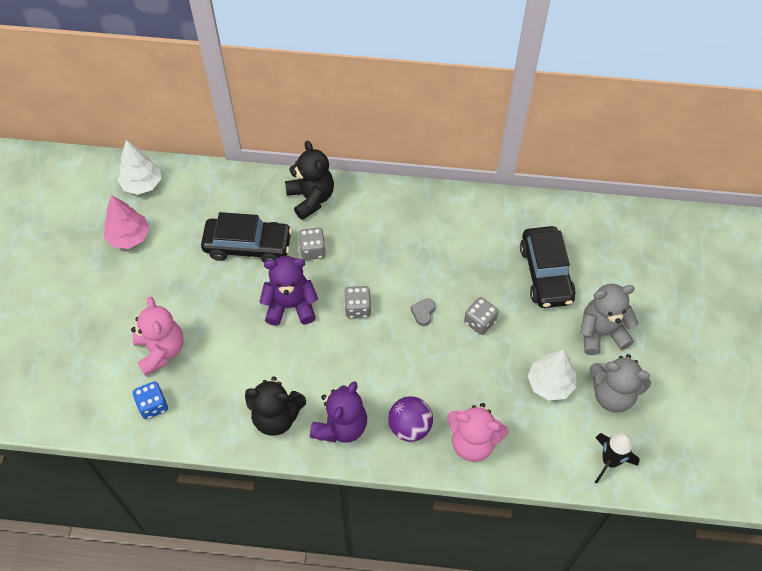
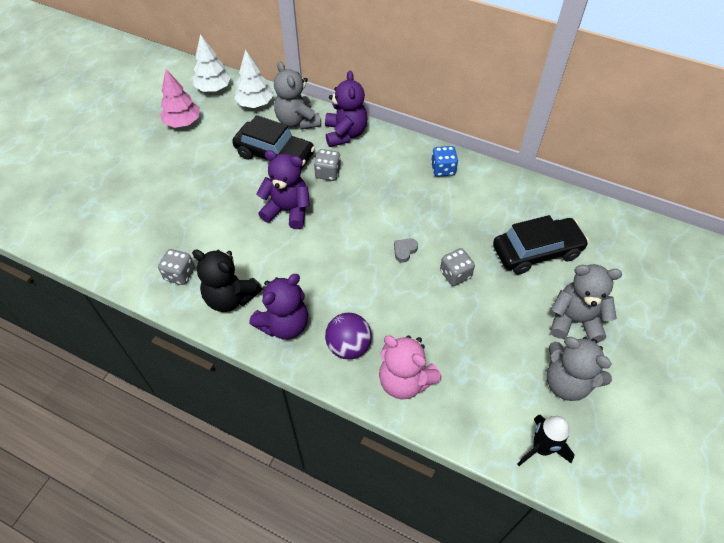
camera: 20 degrees right, 5 degrees down
pink teddy bear [131,297,184,376] -> none
blue dice [133,381,168,419] -> blue dice moved to [431,146,458,177]
black teddy bear [285,141,334,220] -> purple teddy bear [325,70,368,147]
grey dice [344,286,371,318] -> grey dice moved to [158,249,195,285]
black car [520,226,576,308] -> black car turned 120 degrees counterclockwise [493,215,589,275]
white tree [528,349,577,401] -> white tree moved to [234,49,273,108]
none -> grey teddy bear [274,62,321,130]

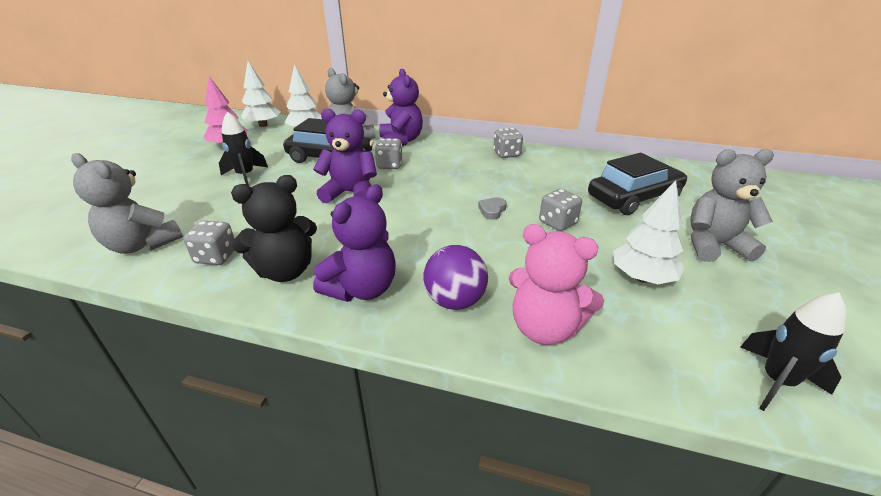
camera: 10 degrees left, 20 degrees down
black teddy bear [192,249,262,312] -> black teddy bear turned 45 degrees counterclockwise [231,175,317,282]
blue dice [431,146,458,177] -> grey dice [493,128,523,158]
grey teddy bear [546,337,612,401] -> grey teddy bear moved to [71,153,183,254]
none -> black rocket [219,112,268,186]
none -> white tree [613,180,684,284]

